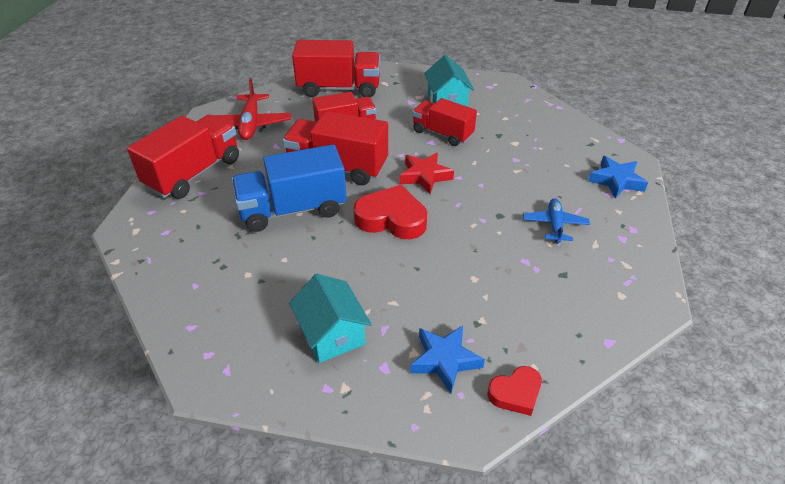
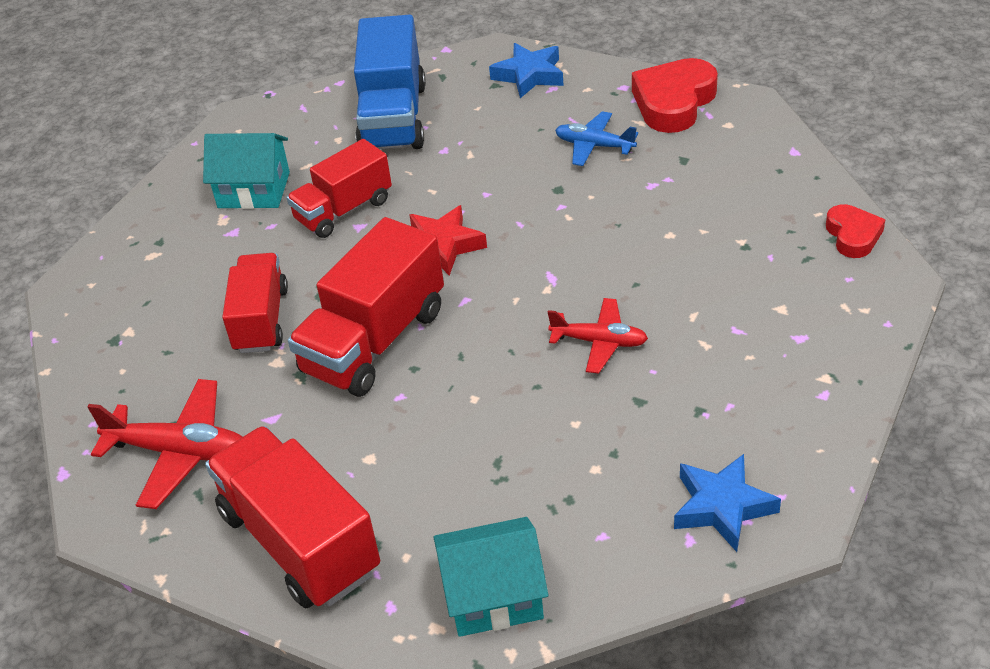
camera: 70 degrees left, 0 degrees up
blue truck [232,145,347,232] -> blue truck moved to [354,14,426,149]
turquoise house [289,274,372,363] -> turquoise house moved to [433,517,548,637]
red truck [292,40,380,97] -> none
red heart [354,185,427,239] -> red heart moved to [632,58,718,133]
blue star [410,325,485,393] -> blue star moved to [674,454,781,552]
none -> red plane [548,298,648,374]

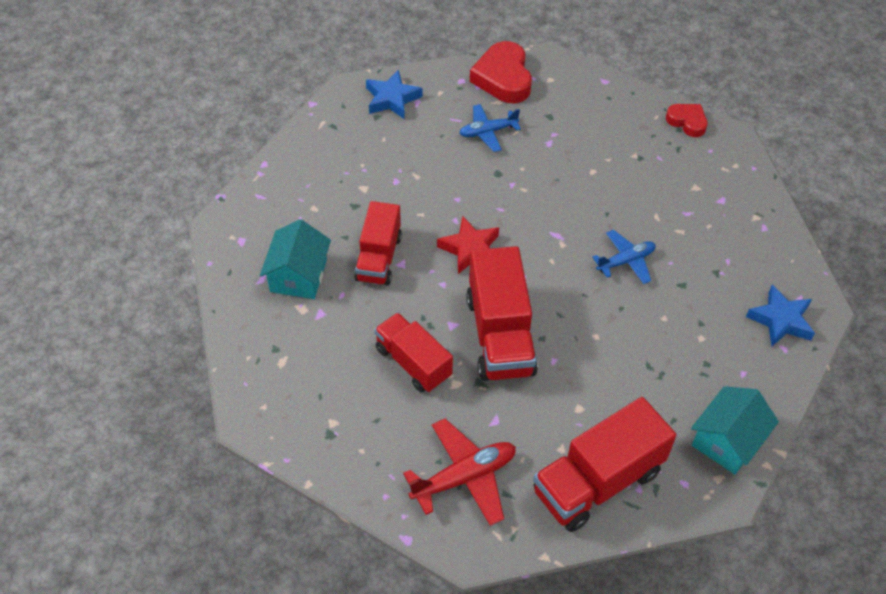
camera: 45 degrees left, 10 degrees up
turquoise house [203,133,290,209] -> turquoise house turned 45 degrees counterclockwise [260,219,331,299]
red truck [205,426,380,609] -> red truck turned 45 degrees counterclockwise [533,397,676,532]
blue truck [354,14,426,149] -> none
red plane [548,298,648,374] -> blue plane [592,230,656,284]

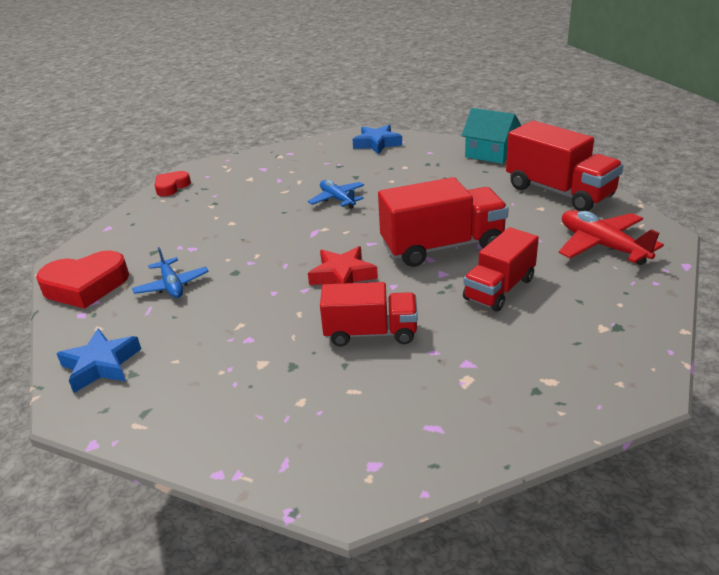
camera: 95 degrees left, 20 degrees down
turquoise house [260,219,331,299] -> none

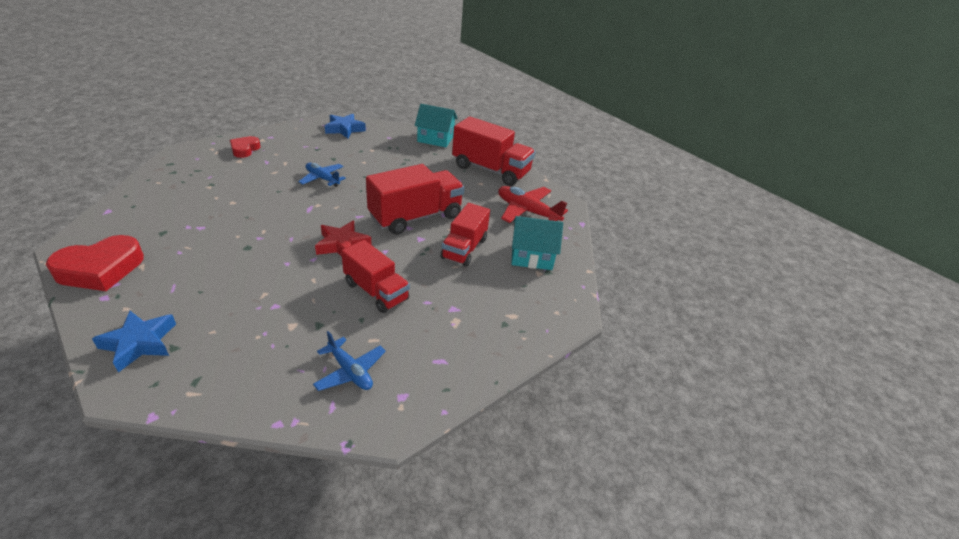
camera: 25 degrees left, 5 degrees up
blue plane [132,247,209,298] -> blue plane moved to [313,331,386,391]
red heart [154,171,191,196] -> red heart moved to [230,136,261,158]
red truck [320,282,418,347] -> red truck turned 60 degrees clockwise [341,240,410,313]
none -> turquoise house [511,216,563,270]

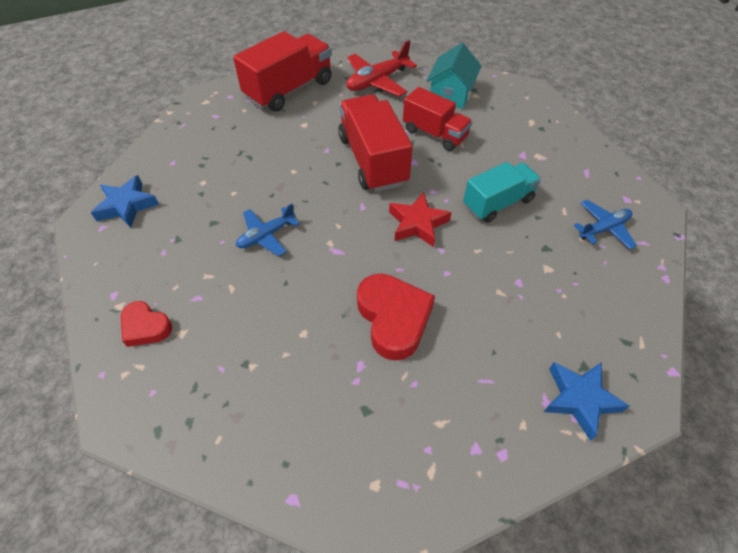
camera: 70 degrees left, 15 degrees up
red heart [46,235,144,291] -> red heart moved to [357,274,435,360]
red truck [341,240,410,313] -> turquoise truck [463,162,541,223]
turquoise house [415,104,458,147] -> none

